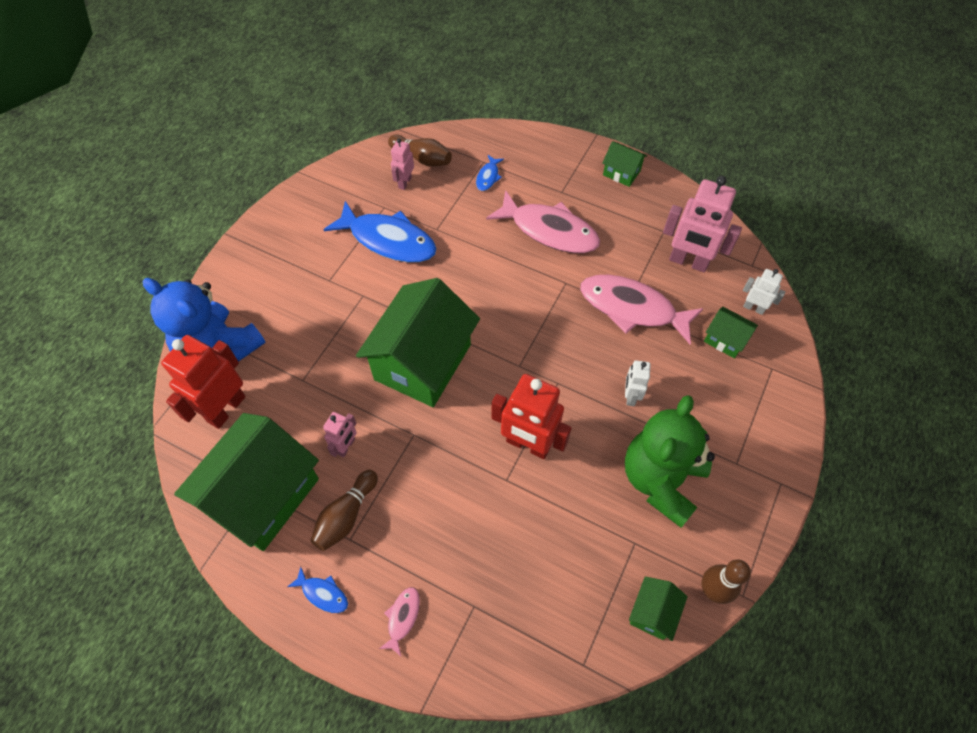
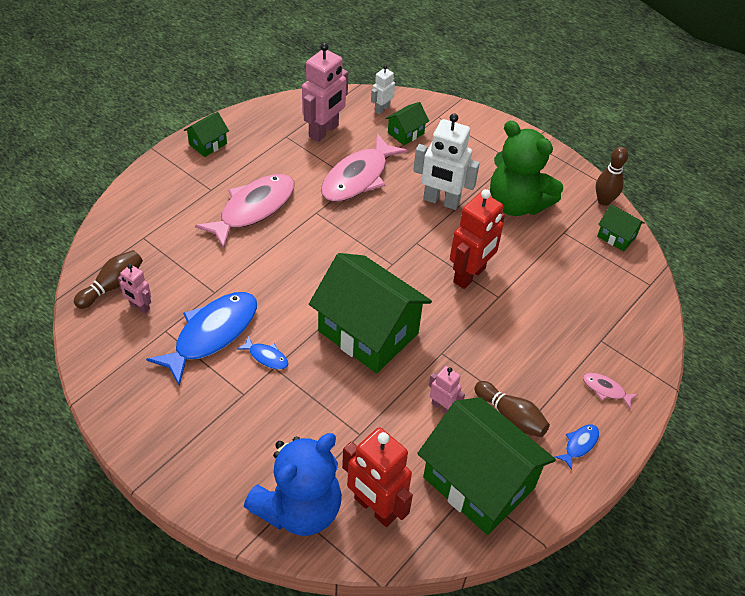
camera: 80 degrees left, 10 degrees down
blue fish [476,155,504,191] -> blue fish moved to [237,336,289,370]
white robot [625,360,651,406] -> white robot [413,113,480,210], size x1.91

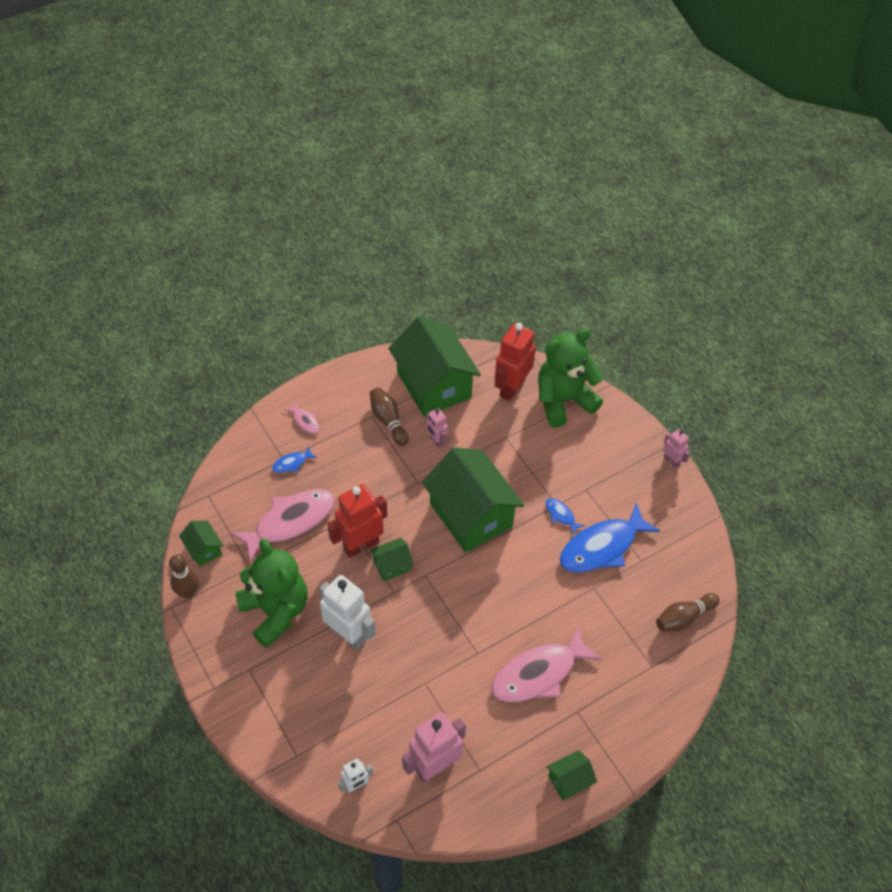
camera: 160 degrees left, 5 degrees up
pink robot [118,264,151,314] -> pink robot moved to [663,429,690,469]
blue teddy bear [244,433,342,536] -> green teddy bear [538,328,604,428]
pink fish [321,133,408,202] -> pink fish moved to [231,489,335,563]
red robot [342,427,413,527] -> red robot turned 120 degrees counterclockwise [495,323,536,401]
green house [385,102,429,145] -> green house moved to [370,538,413,581]
blue fish [555,424,599,470] -> blue fish moved to [272,446,317,473]

